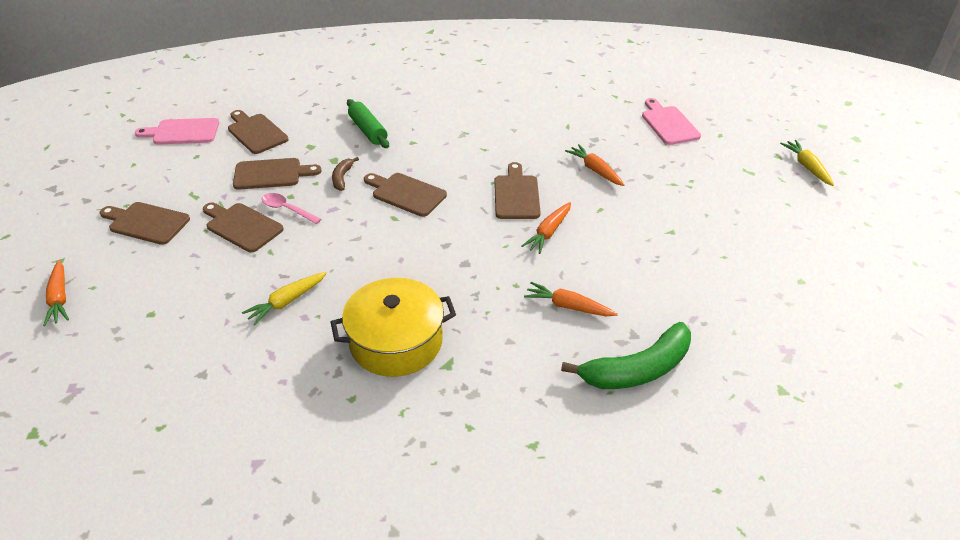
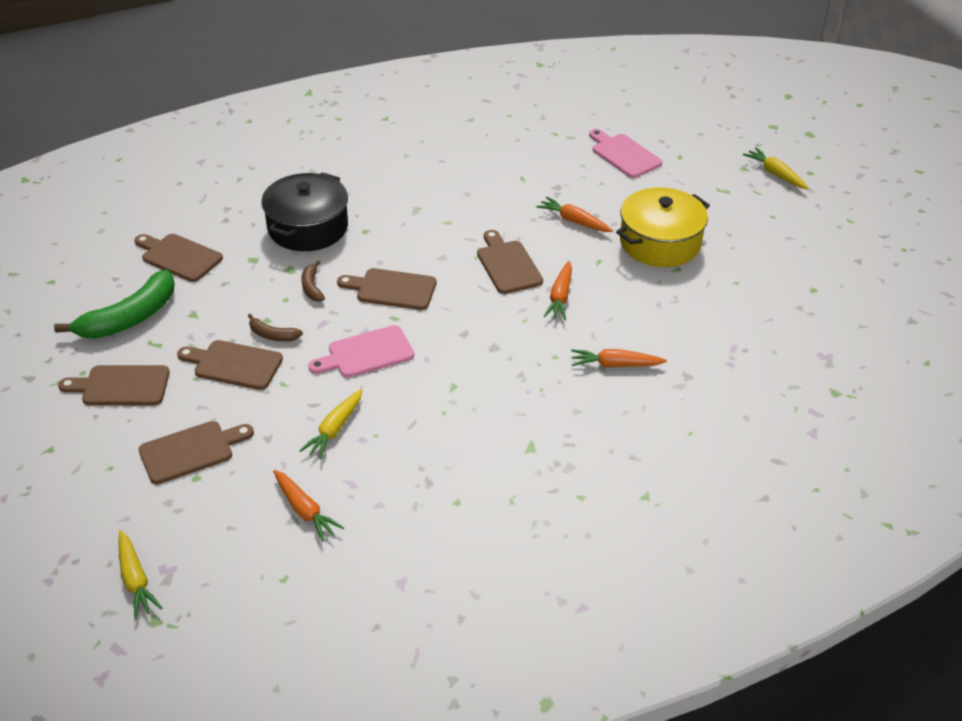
camera: 20 degrees left, 0 degrees up
orange carrot [43,260,69,326] -> orange carrot moved to [273,470,344,542]
pink cutting board [135,118,219,144] -> pink cutting board moved to [308,325,414,378]
brown cutting board [233,158,322,190] -> brown cutting board moved to [139,421,254,484]
pink spoon [262,193,321,224] -> brown banana [248,314,303,341]
yellow pot [331,278,456,377] -> yellow pot moved to [616,187,710,267]
green rolling pin [347,99,389,148] -> black pot [261,172,348,251]
green banana [561,322,691,389] -> green banana moved to [54,270,174,339]
none -> yellow carrot [119,530,162,619]

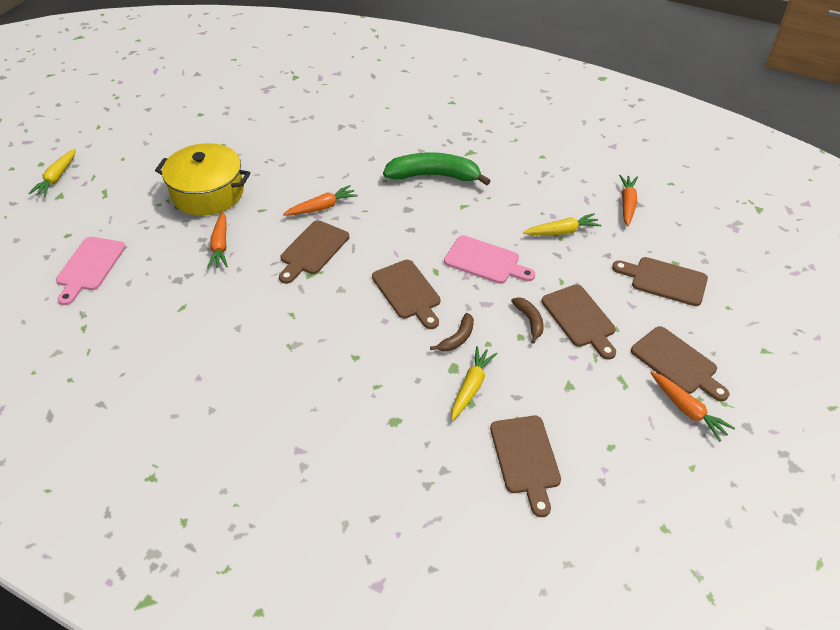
camera: 130 degrees left, 5 degrees up
green banana [54,270,174,339] -> green banana moved to [383,152,491,185]
yellow carrot [119,530,162,619] -> yellow carrot moved to [451,346,498,421]
black pot [261,172,348,251] -> none
orange carrot [571,349,667,367] -> orange carrot moved to [651,372,735,441]

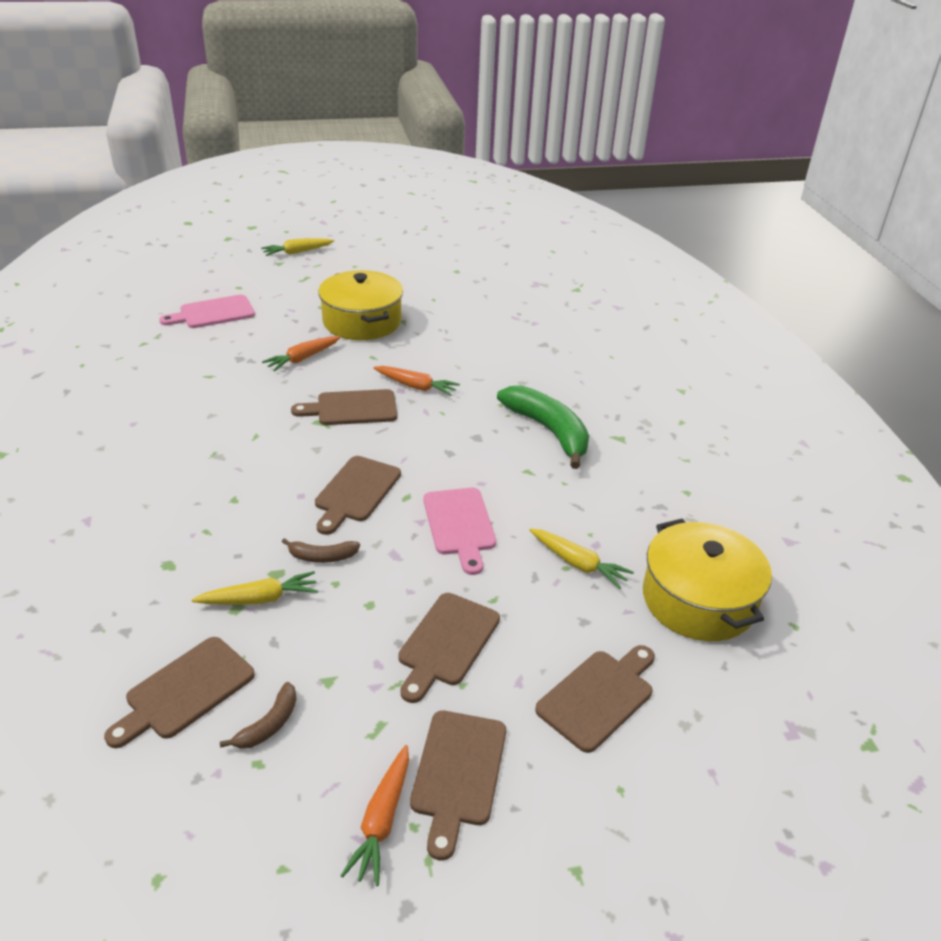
camera: 50 degrees right, 10 degrees down
brown banana [511,297,543,344] -> brown banana moved to [220,682,297,749]
brown cutting board [612,257,708,306] -> brown cutting board turned 60 degrees clockwise [535,645,655,753]
orange carrot [619,175,638,226] -> yellow pot [643,519,772,641]

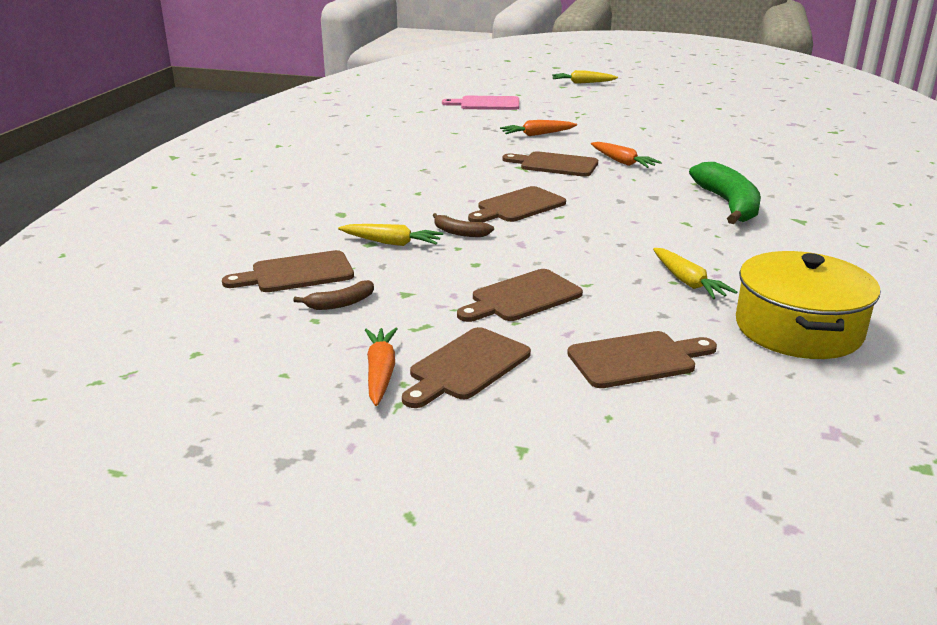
camera: 30 degrees right, 10 degrees down
yellow pot [318,270,403,340] -> none
orange carrot [341,745,409,886] -> orange carrot turned 135 degrees clockwise [365,328,398,406]
pink cutting board [423,488,496,575] -> none

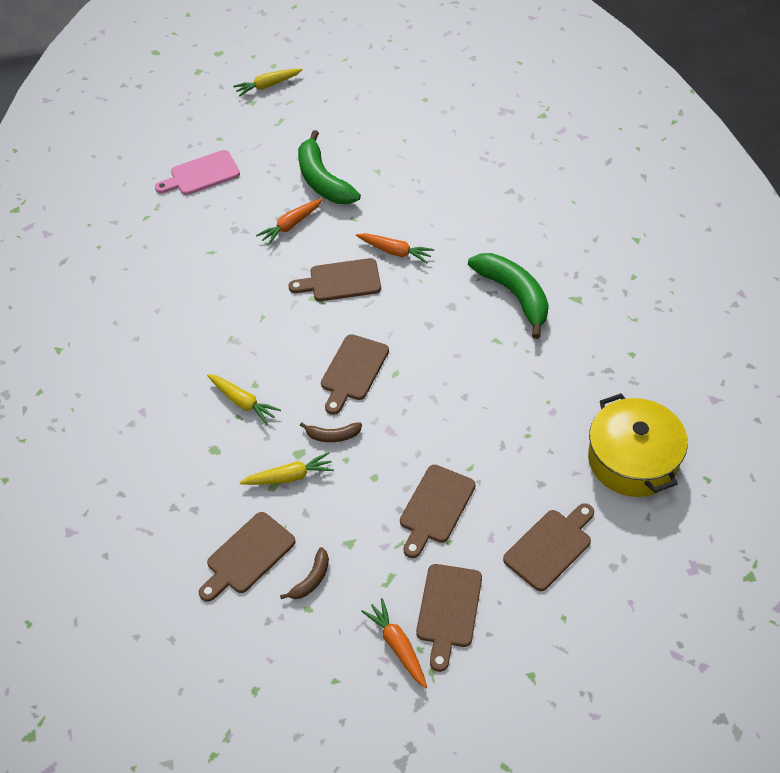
camera: 25 degrees left, 25 degrees up
yellow carrot [653,248,737,299] -> yellow carrot moved to [207,374,281,425]
none -> green banana [298,130,361,204]

